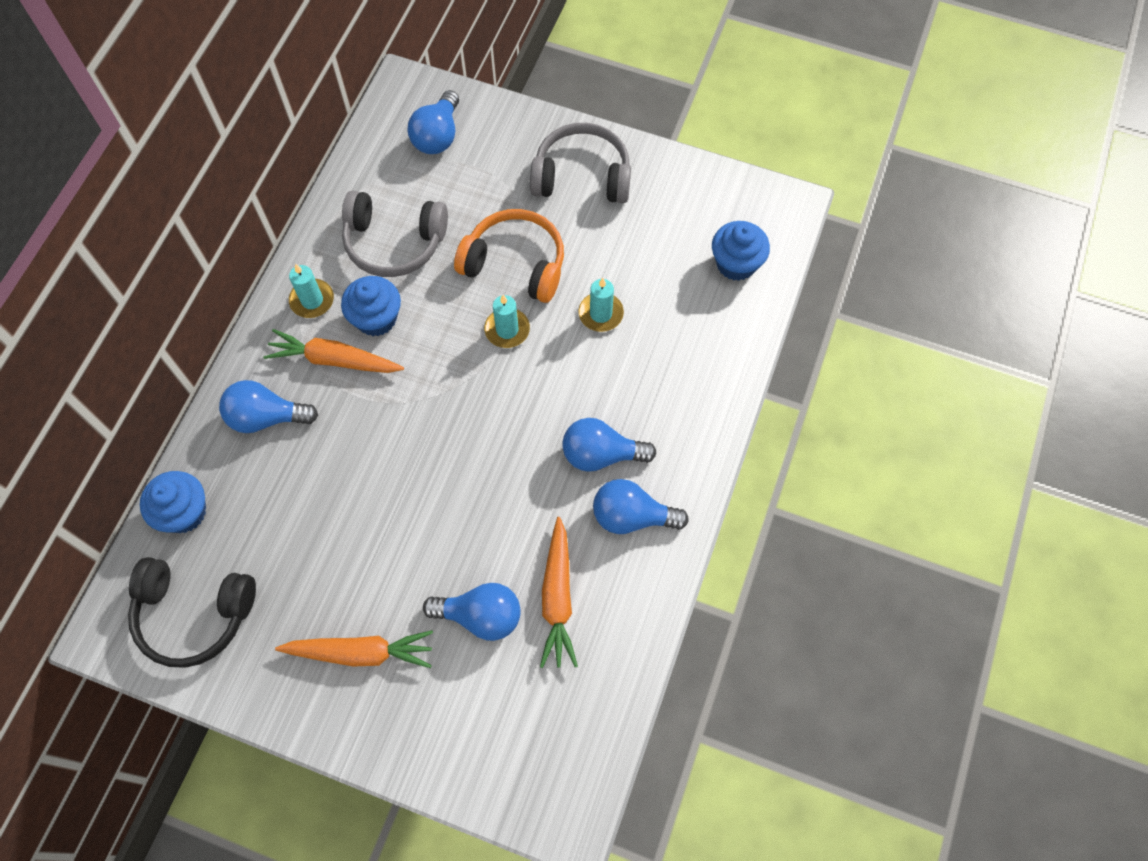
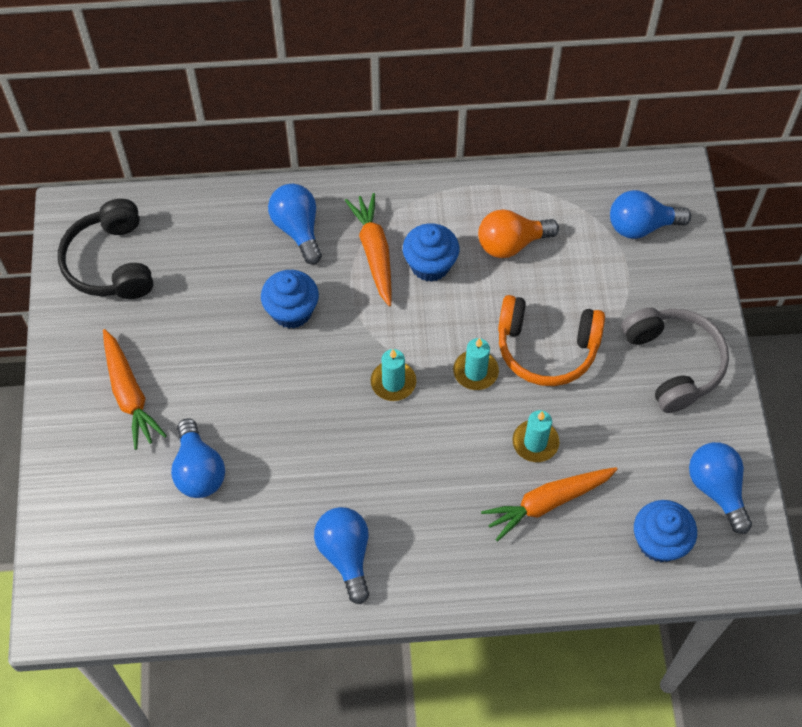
camera: 65 degrees right, 5 degrees down
blue cupcake [140,471,206,533] -> blue cupcake moved to [261,270,319,329]
turquoise candle [289,264,334,318] -> turquoise candle moved to [371,349,416,401]
grey headphones [342,191,448,277] -> orange light bulb [478,209,559,258]
orange headphones [454,209,564,303] -> orange headphones turned 105 degrees clockwise [498,295,605,386]
orange carrot [540,517,578,668] -> orange carrot moved to [481,467,618,542]
blue light bulb [562,418,657,472] -> blue light bulb moved to [689,442,752,534]

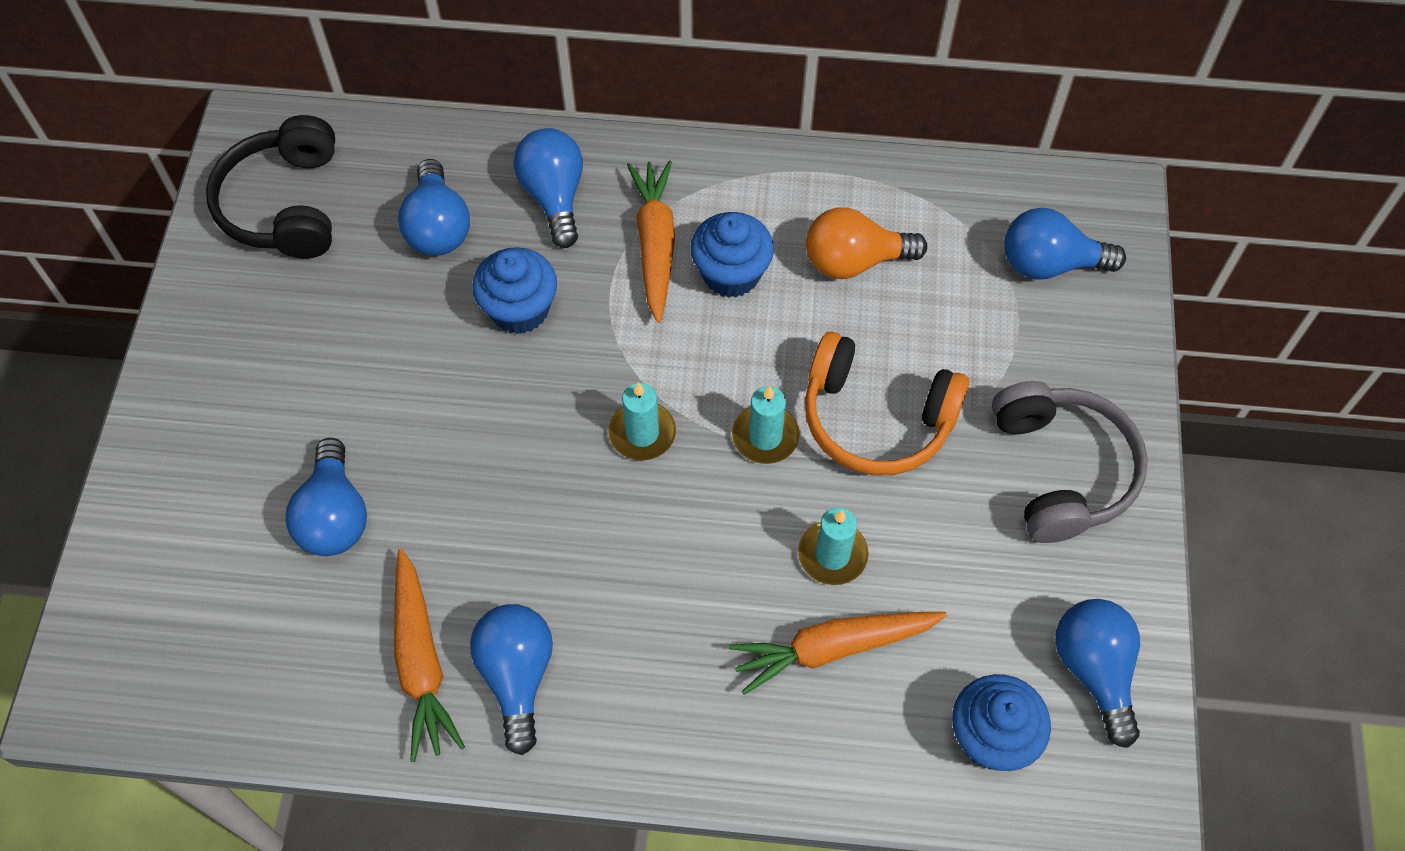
camera: 10 degrees right, 0 degrees up
orange carrot [103,329,167,450] -> orange carrot moved to [394,549,465,762]
none -> blue light bulb [398,159,470,256]

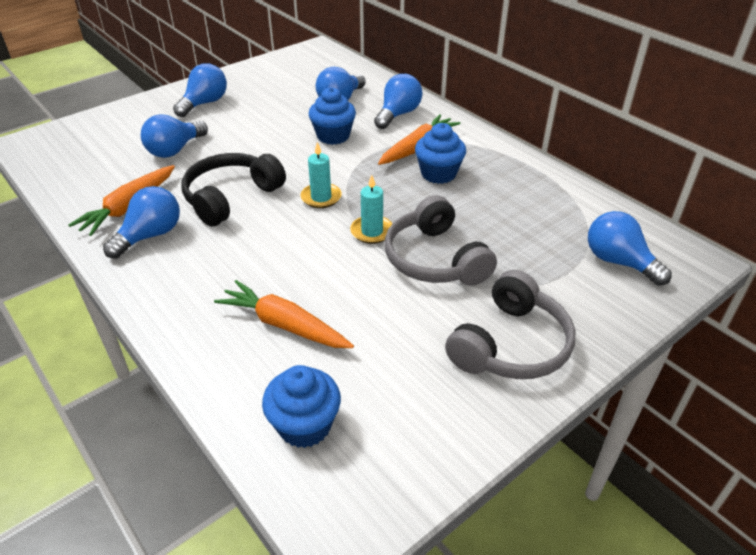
camera: 45 degrees right, 20 degrees down
black headphones [206,115,335,259] -> black headphones moved to [182,153,286,226]
turquoise candle [798,507,869,585] -> none
orange headphones [805,332,969,476] -> grey headphones [385,195,497,285]
orange light bulb [806,207,927,279] -> none
blue light bulb [1055,599,1140,748] -> blue light bulb moved to [173,63,227,117]

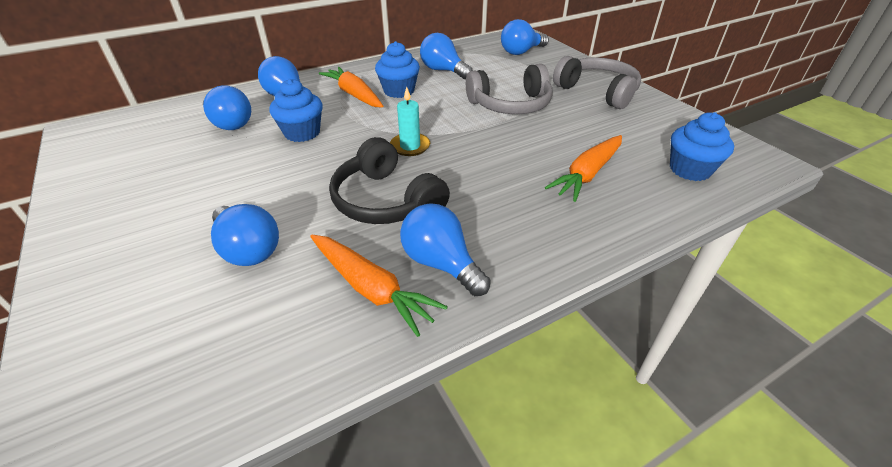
camera: 80 degrees left, 0 degrees up
blue light bulb [173,63,227,117] -> blue light bulb moved to [420,33,473,79]
turquoise candle [350,175,392,244] -> none

